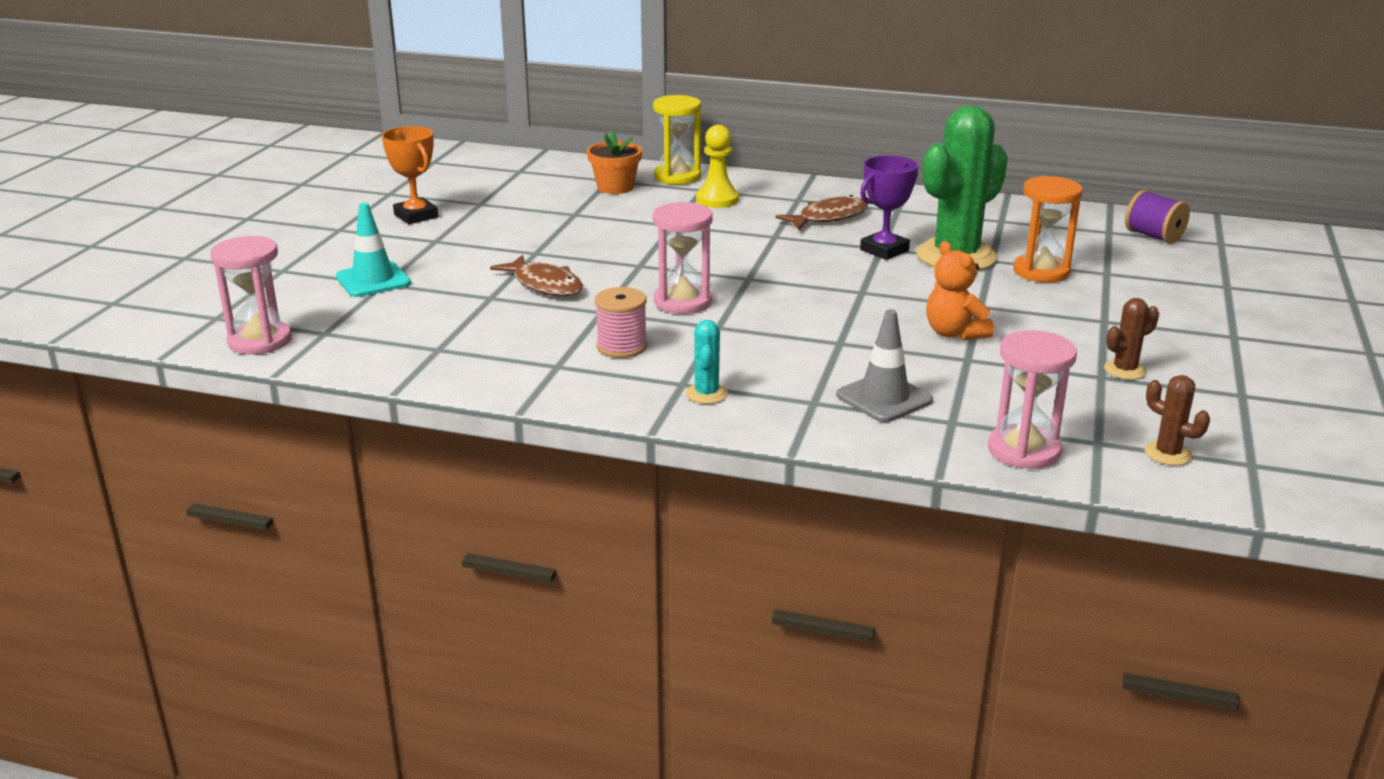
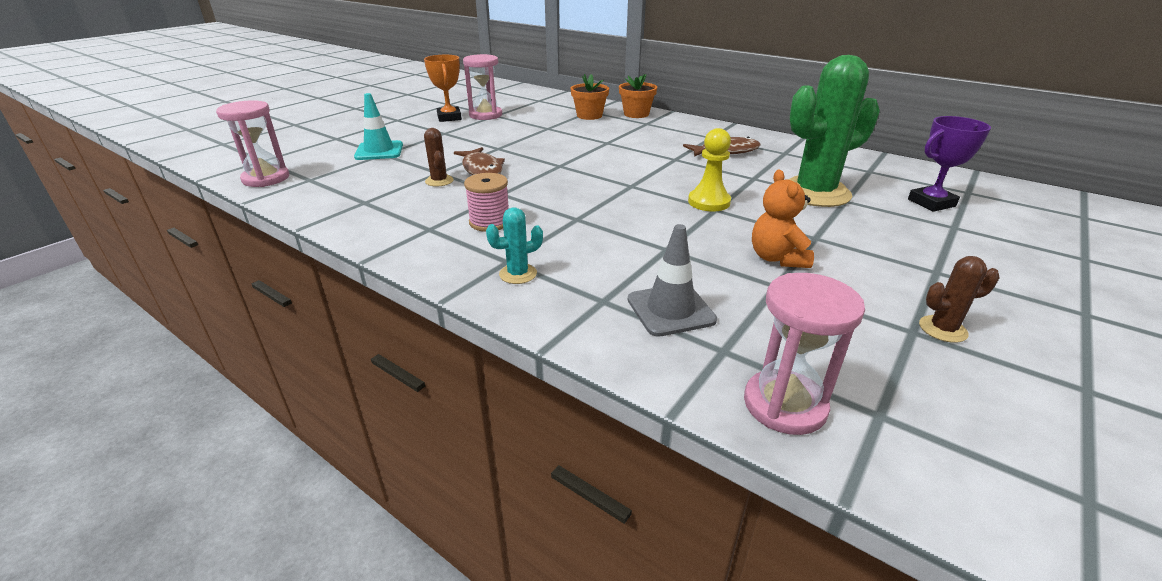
camera: 20 degrees right, 5 degrees up
yellow hourglass [653,95,701,185] -> orange flower pot [619,74,657,118]
pink hourglass [653,202,713,314] -> pink hourglass moved to [463,54,502,120]
turquoise cactus [686,320,728,404] -> turquoise cactus turned 45 degrees clockwise [486,207,543,284]
yellow pawn [696,125,739,208] -> yellow pawn moved to [688,128,731,212]
purple trophy [860,155,918,260] -> purple trophy moved to [908,116,991,212]
orange hourglass [1013,176,1083,282] -> none
purple spool [1125,190,1190,244] -> none
brown cactus [1144,375,1210,466] -> brown cactus moved to [424,128,454,187]

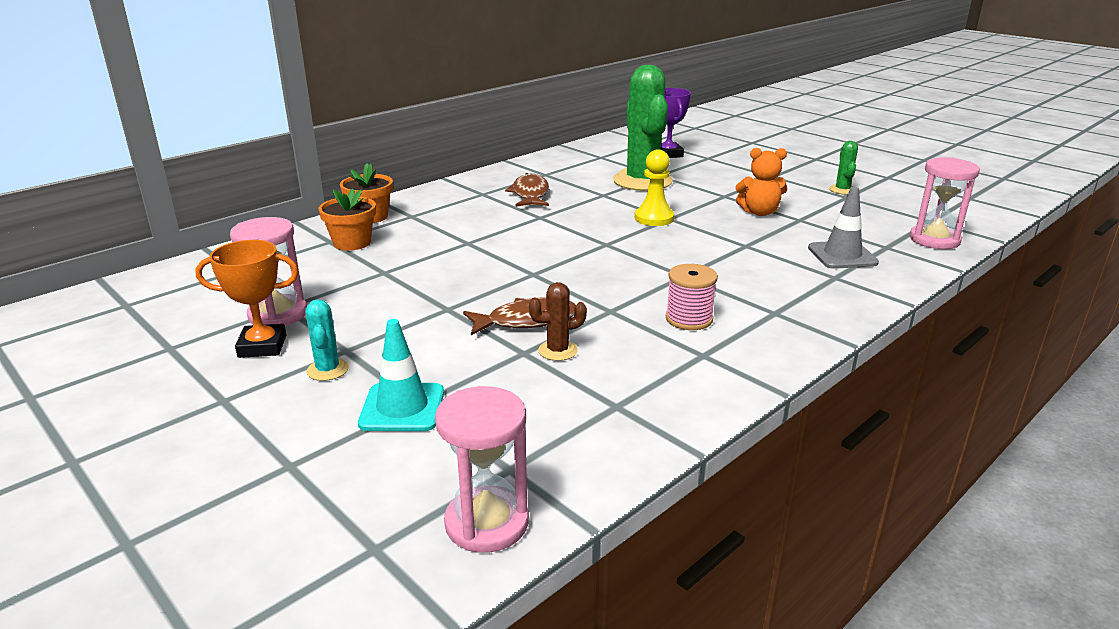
camera: 80 degrees left, 5 degrees down
turquoise cactus [486,207,543,284] -> turquoise cactus moved to [305,299,349,381]
brown cactus [919,256,1000,343] -> green cactus [829,141,858,195]

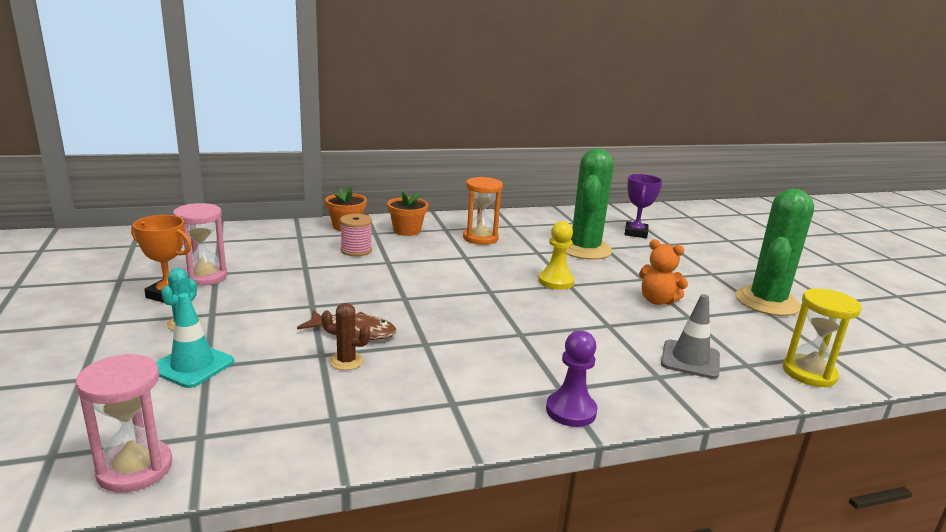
camera: 25 degrees right, 5 degrees down
orange flower pot [318,189,376,251] -> orange flower pot moved to [387,190,428,236]
brown fish [505,173,549,207] -> orange hourglass [463,177,503,245]
pink spool [666,264,718,330] -> pink spool moved to [340,214,372,256]
green cactus [829,141,858,195] -> green cactus [736,189,814,316], size x2.32
pink hourglass [910,157,980,249] -> yellow hourglass [783,288,862,387]
none -> purple pawn [546,330,598,427]

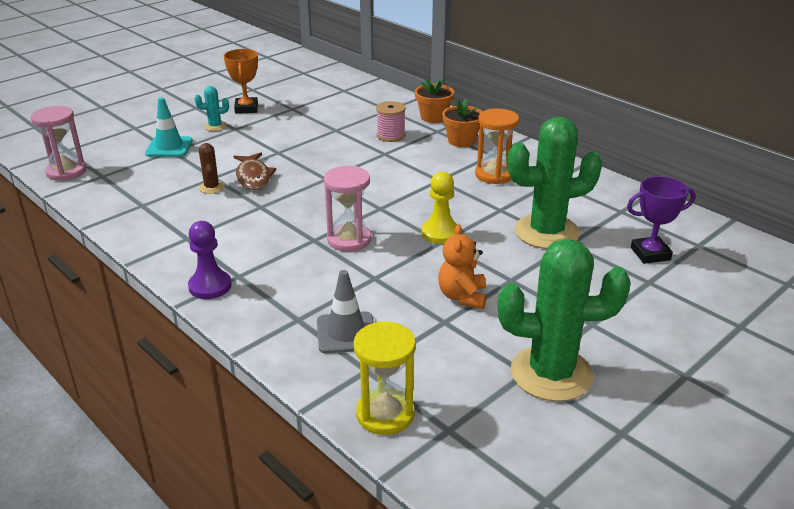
camera: 65 degrees right, 10 degrees up
pink hourglass [173,203,227,286] -> pink hourglass moved to [324,166,371,251]

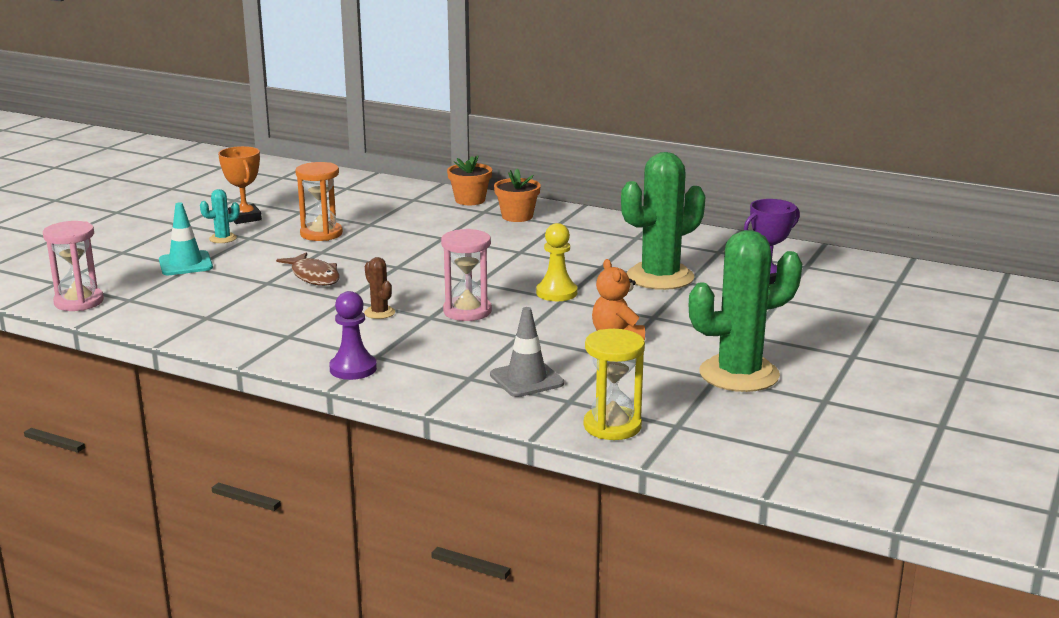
camera: 20 degrees left, 10 degrees down
brown cactus [199,143,225,194] -> brown cactus moved to [364,257,395,319]
pink spool [376,101,406,142] -> none
orange hourglass [475,108,519,184] -> orange hourglass moved to [295,162,343,241]

